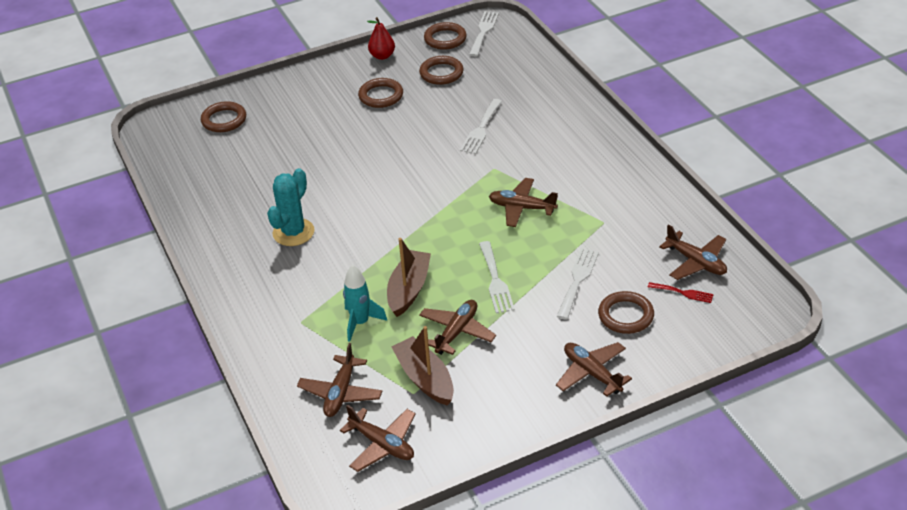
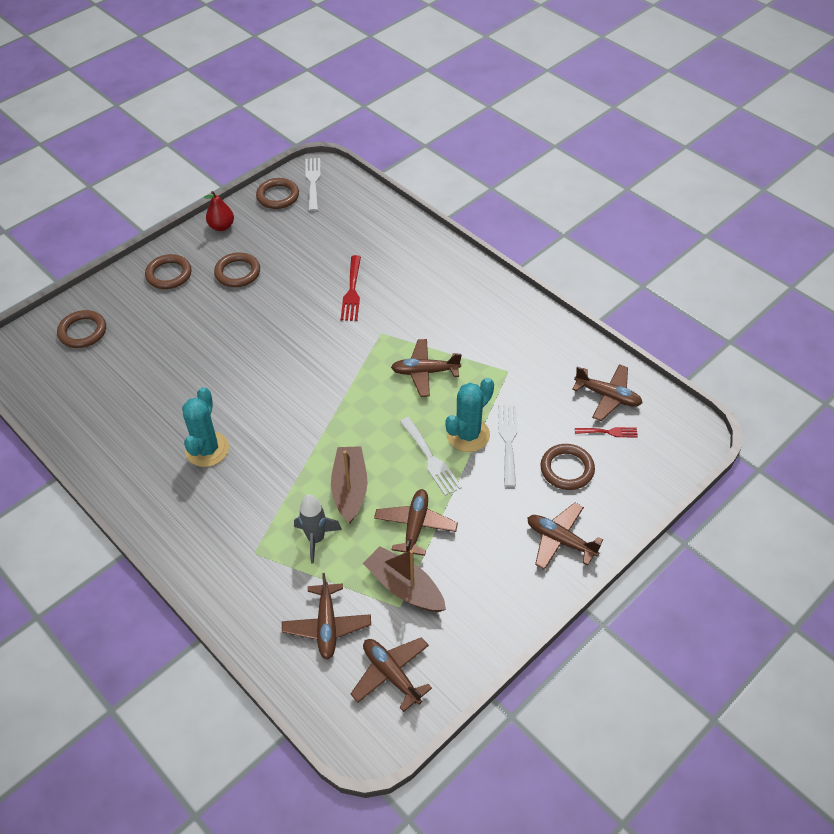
camera: 20 degrees left, 10 degrees up
brown plane [340,405,416,472] -> brown plane turned 150 degrees counterclockwise [351,637,432,712]
turquoise rocket [343,265,387,342] -> grey rocket [294,494,342,564]
brown ring [419,56,464,85] -> brown ring moved to [145,254,191,289]
white fork [460,99,502,154] -> red fork [341,255,361,321]
none -> turquoise cactus [445,378,494,452]

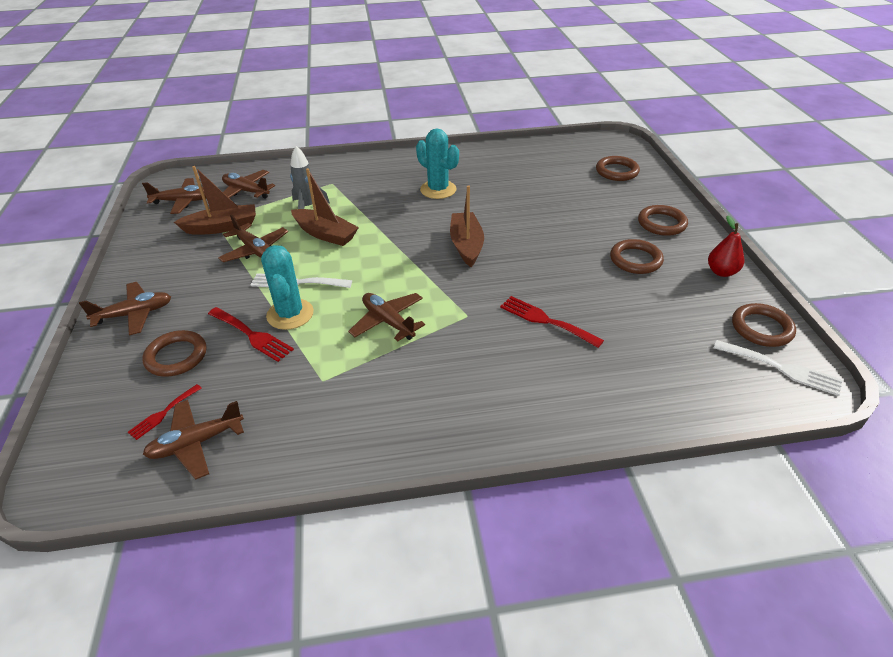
camera: 125 degrees right, 10 degrees down
brown plane [391,339,462,397] -> brown plane turned 75 degrees counterclockwise [348,293,425,341]
white fork [498,405,517,487] -> red fork [208,307,294,362]
none -> brown boat [450,185,484,267]

